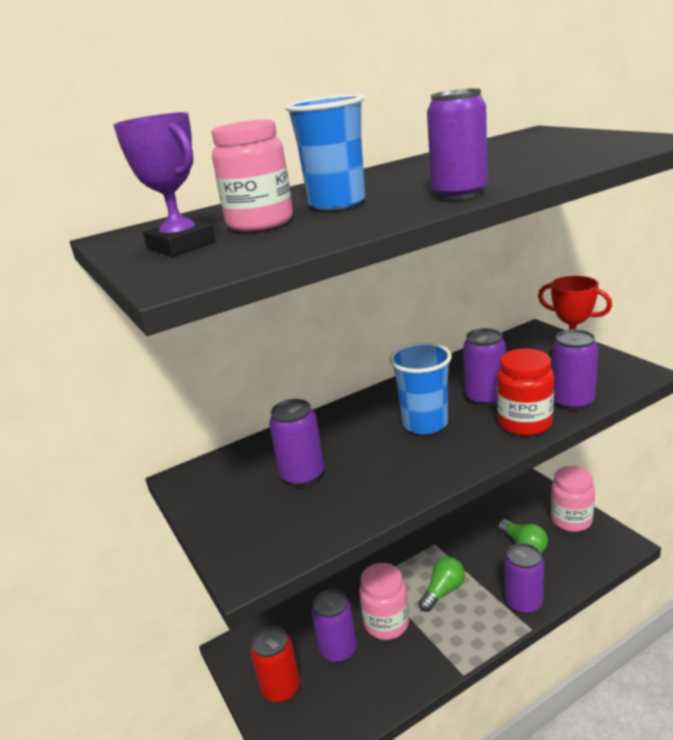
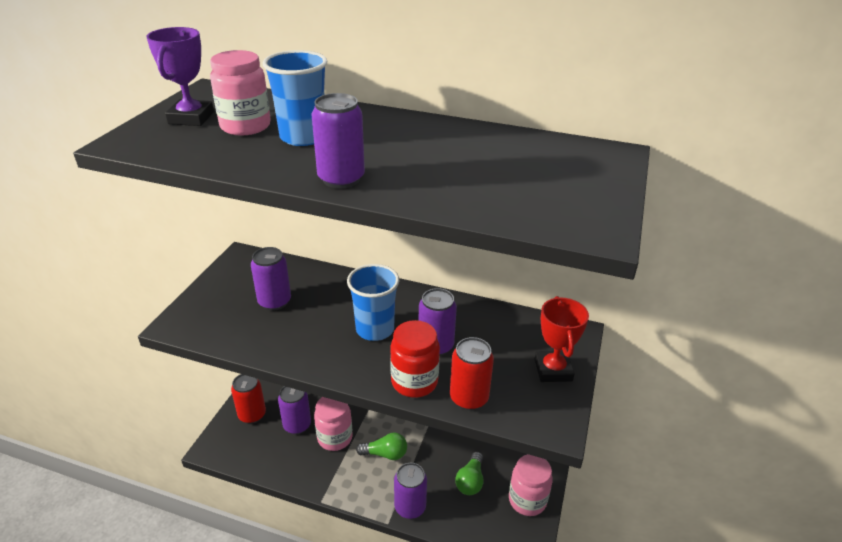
camera: 45 degrees right, 10 degrees up
purple can [551,329,598,411] -> red can [450,337,494,410]

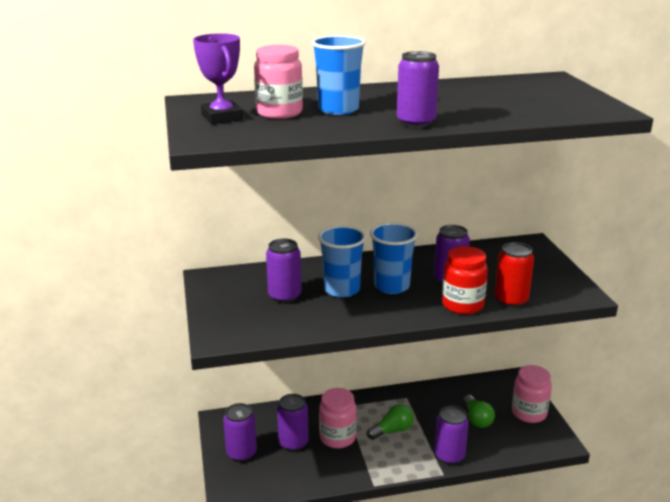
camera: 30 degrees left, 10 degrees down
red can [231,374,266,424] -> purple can [223,403,257,462]
red trophy [535,296,589,382] -> none
none -> blue cup [318,226,366,298]

